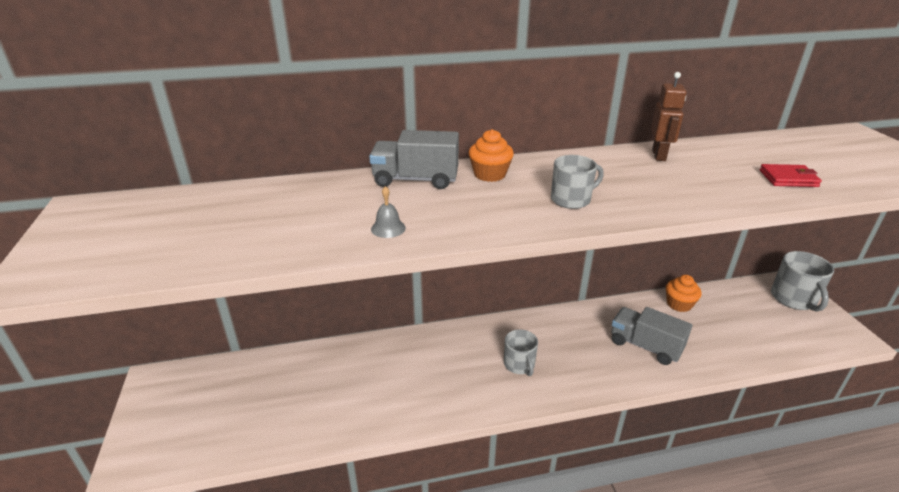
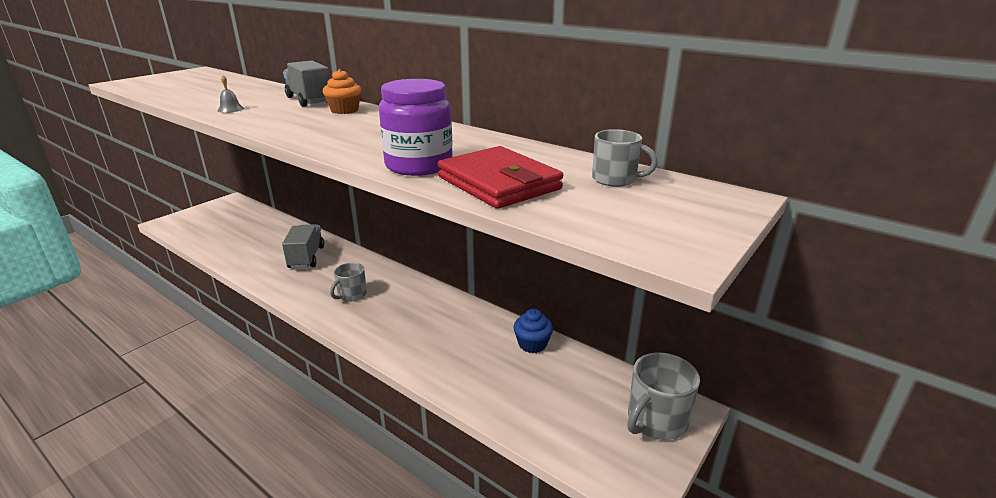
camera: 50 degrees right, 5 degrees down
grey mug [551,155,604,209] -> grey mug moved to [592,129,658,187]
grey truck [611,307,692,365] -> grey truck moved to [282,224,324,268]
brown robot [651,72,687,161] -> none
orange cupcake [666,275,702,312] -> blue cupcake [513,309,553,353]
red wallet [760,164,822,187] -> red wallet [438,146,563,209], size x1.93
none -> purple jar [379,79,453,176]

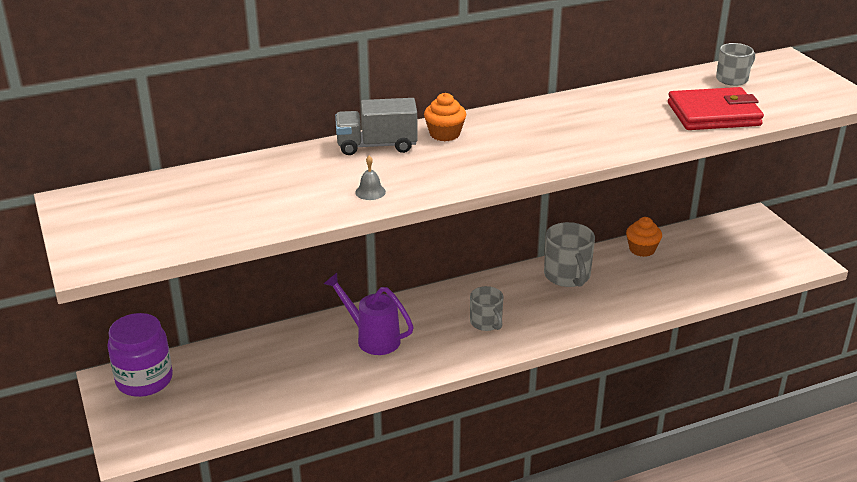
camera: 60 degrees left, 5 degrees up
grey truck [282,224,324,268] -> purple watering can [324,273,414,355]
purple jar [379,79,453,176] -> purple jar moved to [107,313,173,397]
blue cupcake [513,309,553,353] -> orange cupcake [626,217,662,257]
grey mug [627,353,700,440] -> grey mug moved to [544,222,595,287]

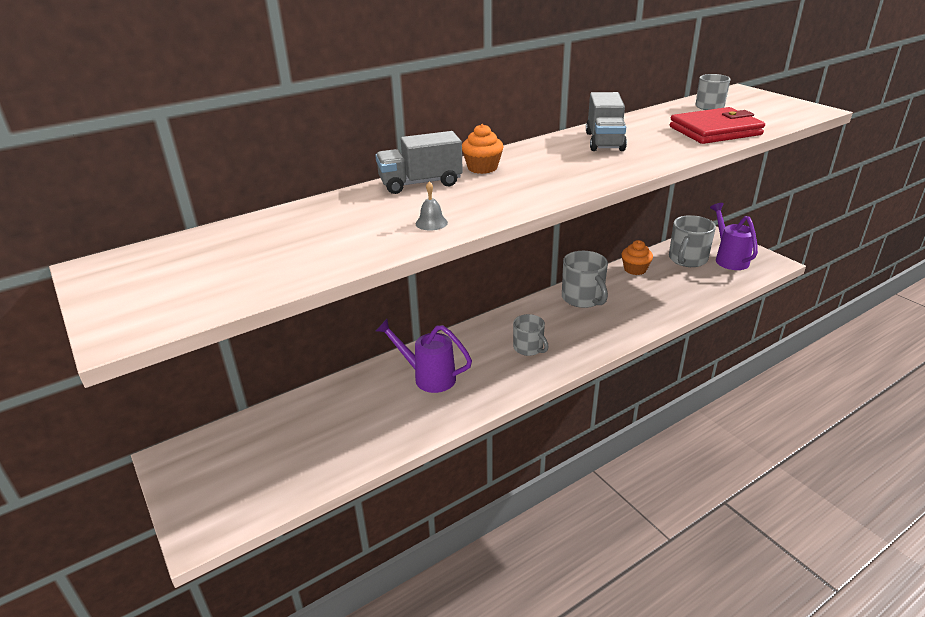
camera: 10 degrees left, 0 degrees up
purple jar [107,313,173,397] -> none
none -> grey truck [586,92,627,151]
none -> grey mug [669,215,716,267]
none -> purple watering can [710,203,758,270]

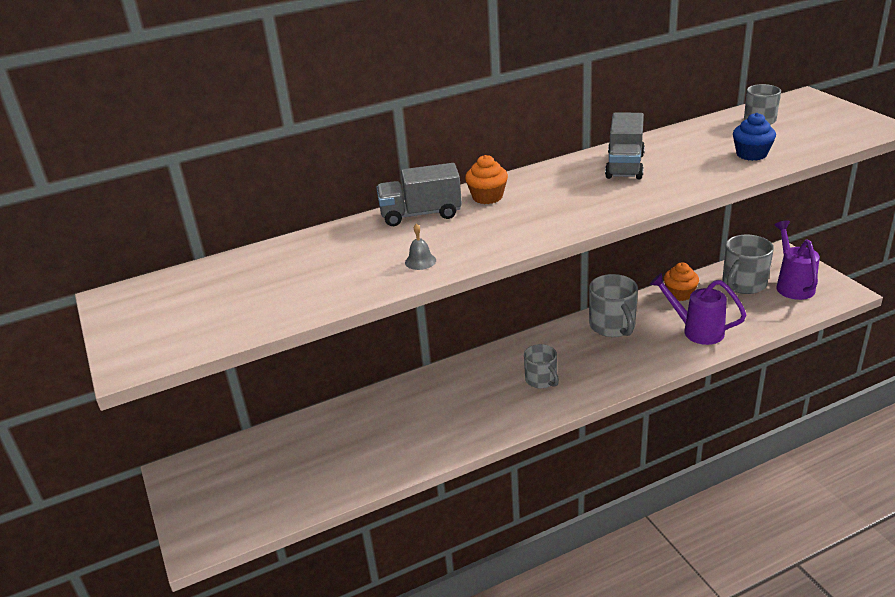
camera: 10 degrees right, 0 degrees up
purple watering can [376,319,472,393] -> purple watering can moved to [649,273,746,345]
red wallet [670,107,765,144] -> blue cupcake [733,113,776,161]

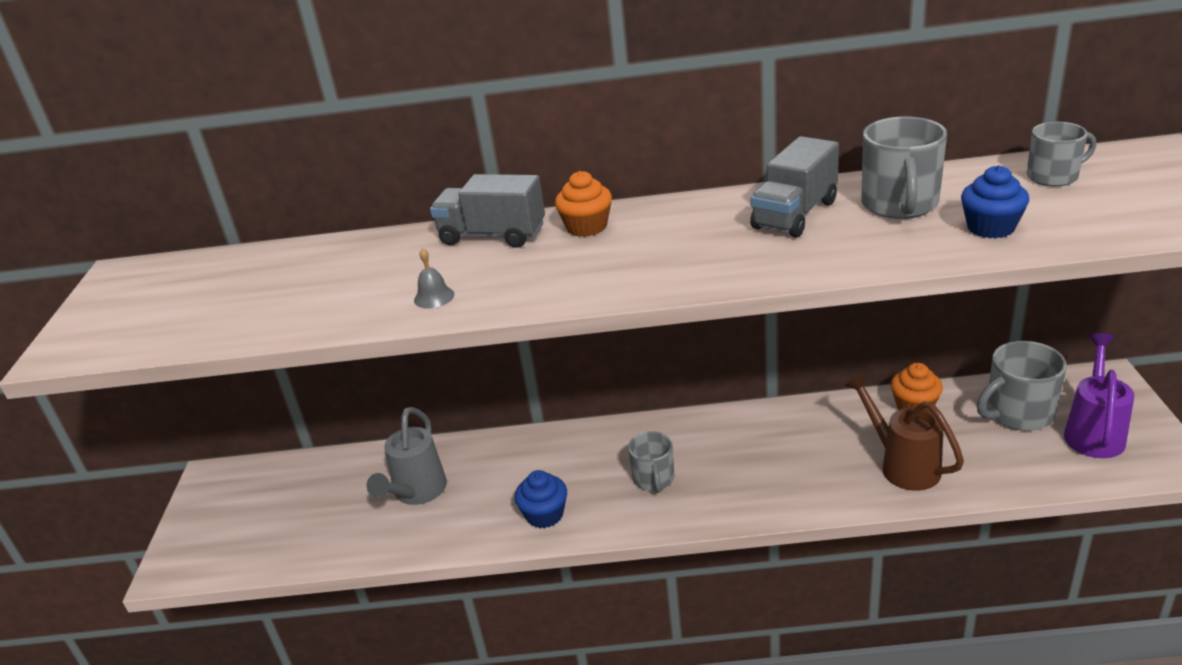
camera: 25 degrees right, 0 degrees up
grey mug [589,274,638,337] -> grey mug moved to [861,116,947,219]
purple watering can [649,273,746,345] -> brown watering can [845,373,964,491]
none -> grey watering can [367,407,447,505]
none -> blue cupcake [515,470,567,528]

